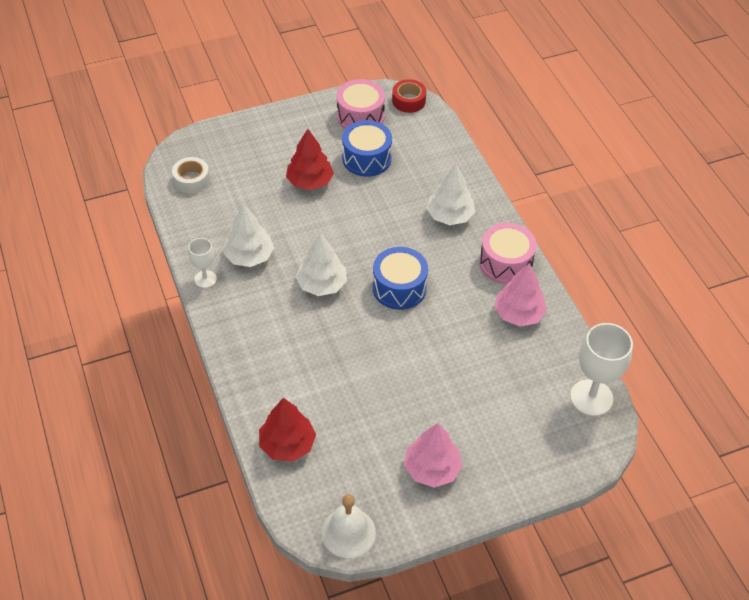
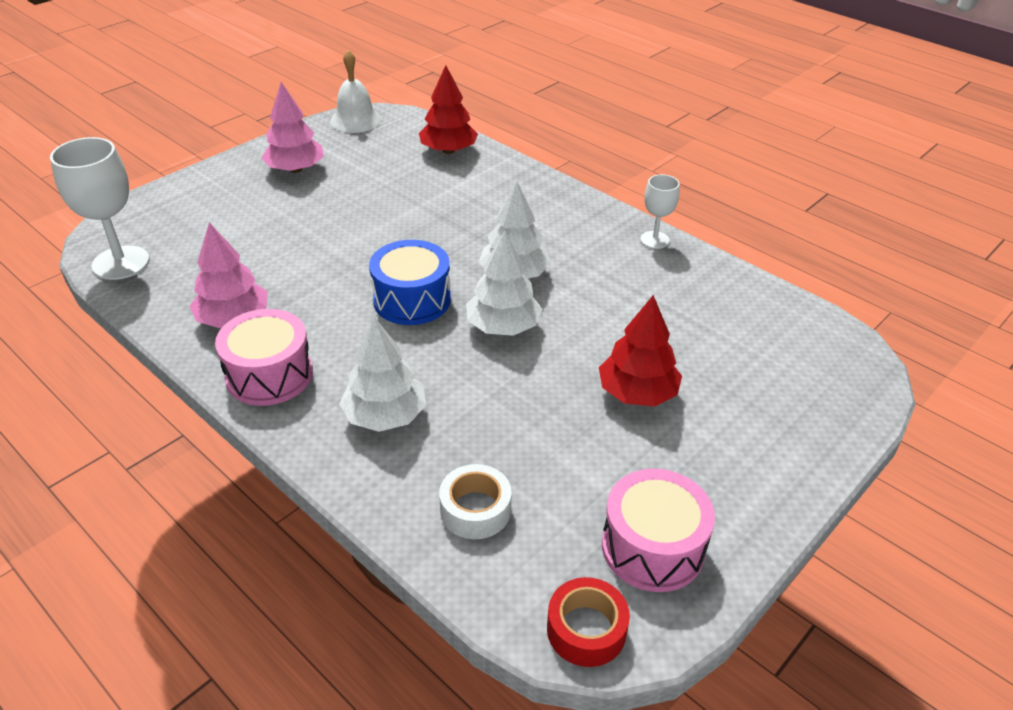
camera: 155 degrees right, 10 degrees down
white tape [172,157,210,193] -> white tape moved to [439,464,512,539]
white tree [223,204,274,267] -> white tree moved to [466,231,542,336]
blue drum [342,120,392,177] -> none

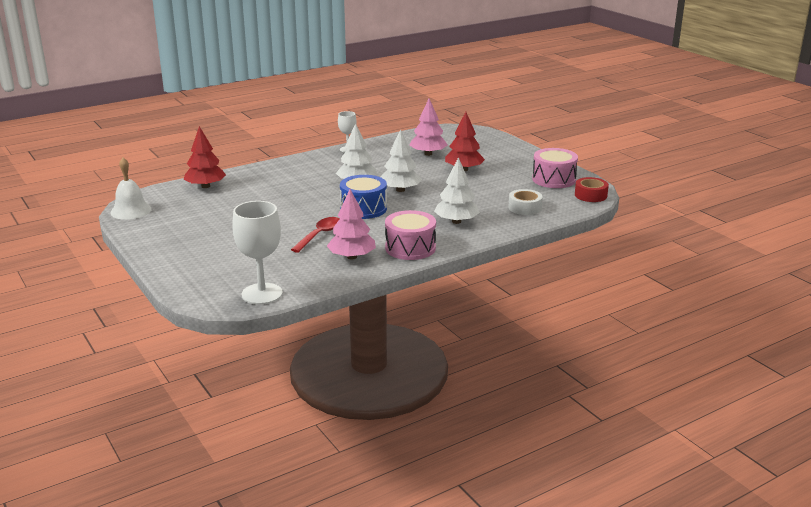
camera: 75 degrees left, 15 degrees down
pink tree [261,82,324,173] -> pink tree moved to [409,99,448,156]
none -> red spoon [291,217,339,253]

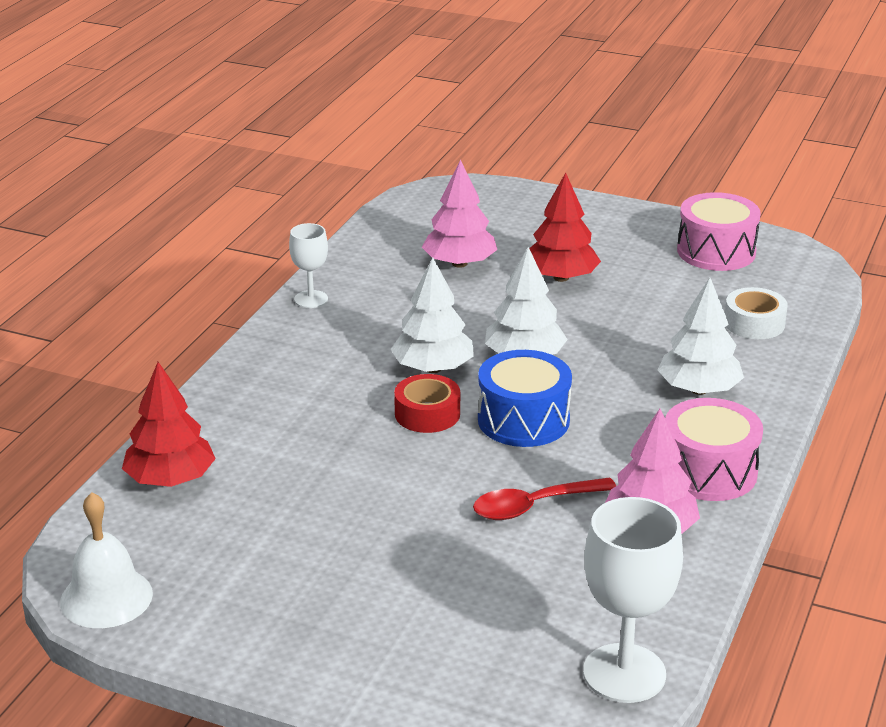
camera: 35 degrees left, 5 degrees up
red spoon [291,217,339,253] -> red spoon turned 105 degrees counterclockwise [473,477,616,520]
red tape [575,177,609,202] -> red tape moved to [394,374,460,433]

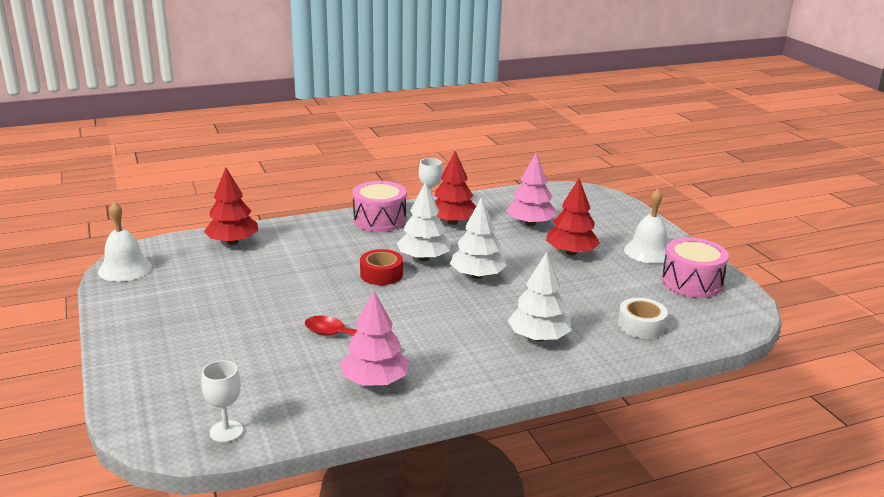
camera: 45 degrees right, 5 degrees down
blue drum [478,350,572,447] -> none
white goblet [583,497,683,703] -> white goblet [201,360,243,442], size x0.56
pink drum [665,398,763,501] -> pink drum moved to [353,181,406,232]
none -> red tree [435,151,476,225]
none -> white bell [624,189,667,264]

